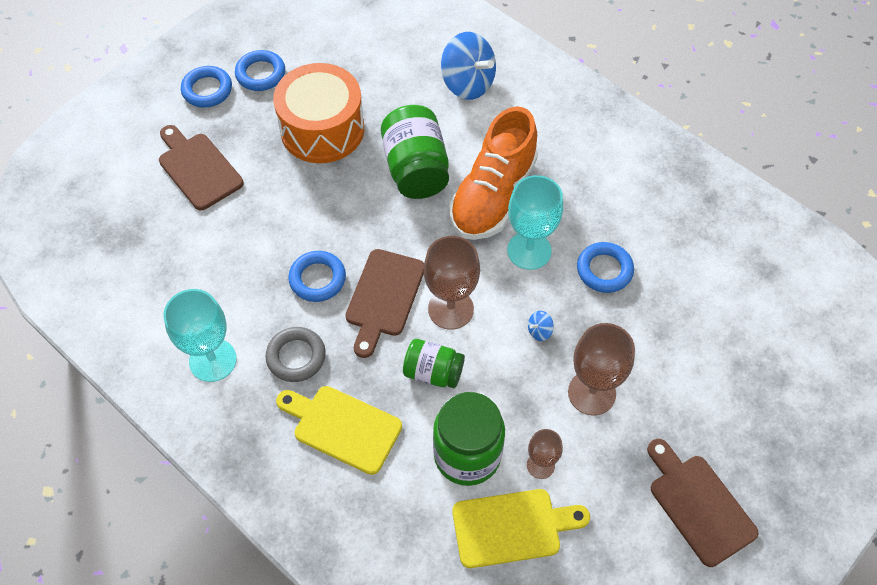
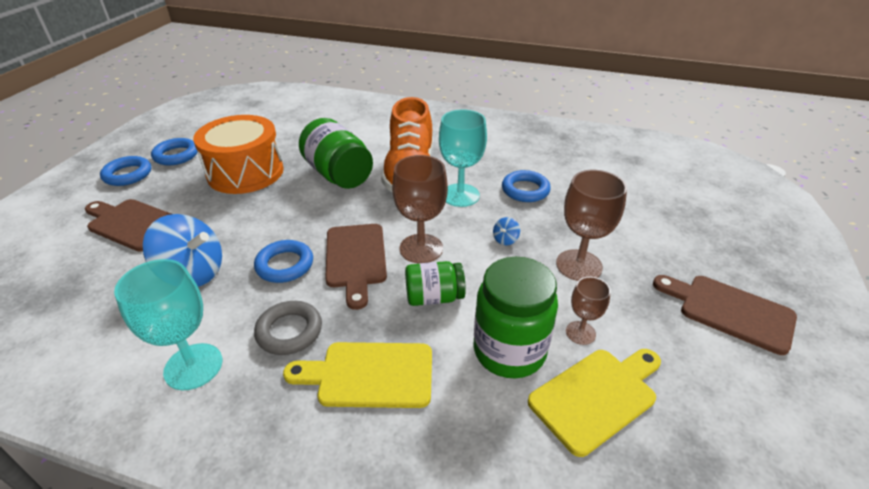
camera: 25 degrees left, 20 degrees down
blue spinning top [441,32,496,100] -> blue spinning top moved to [143,214,222,287]

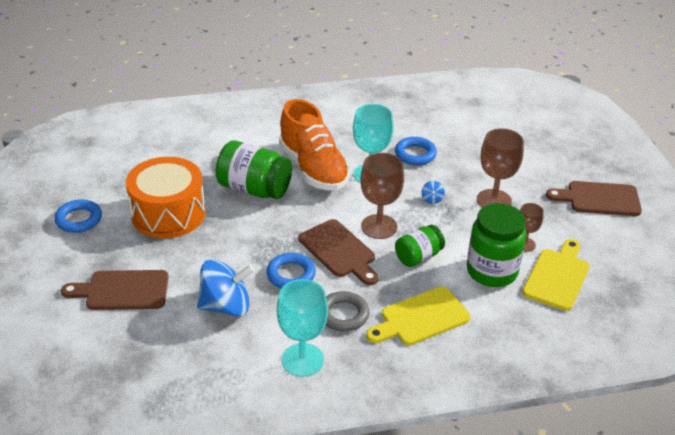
camera: 30 degrees left, 0 degrees up
blue ring [100,156,151,186] -> none

